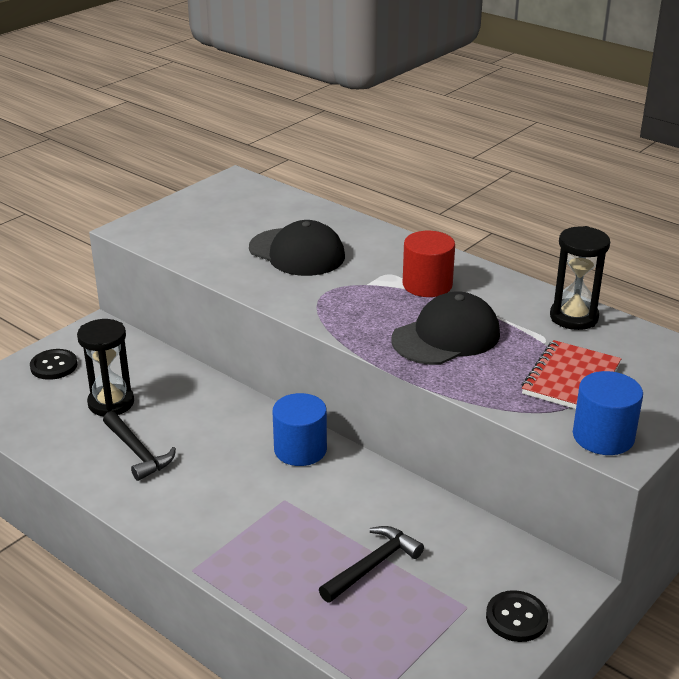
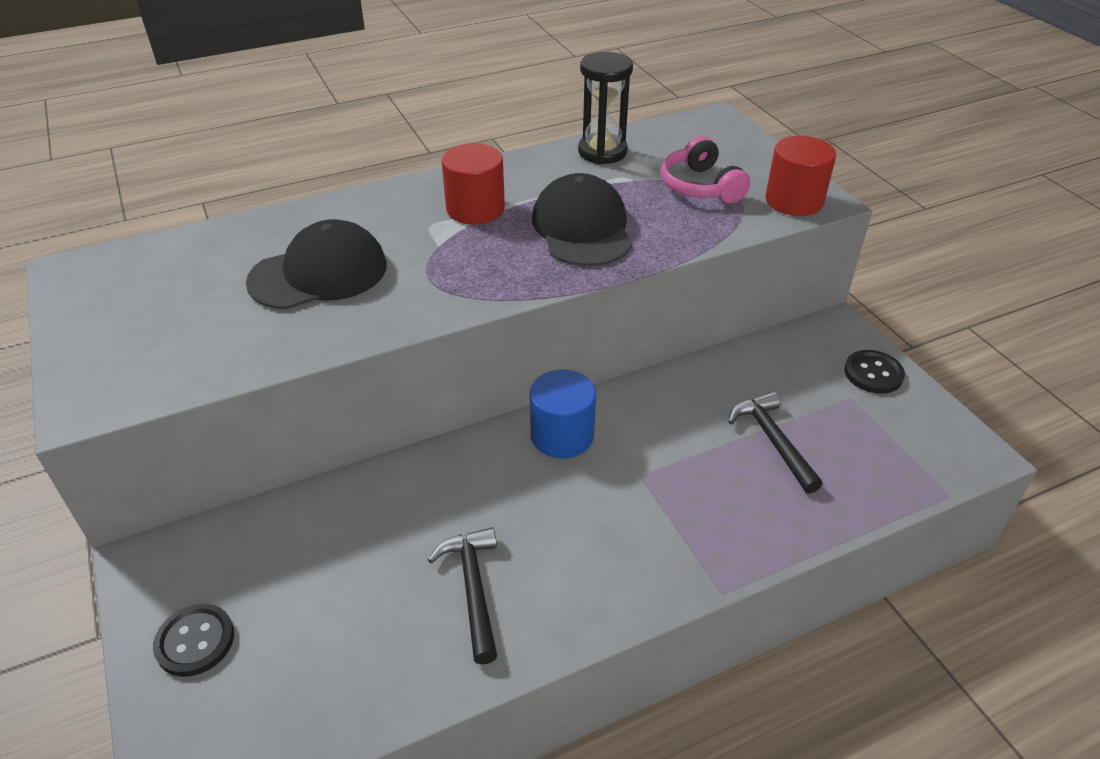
camera: 65 degrees left, 10 degrees up
black hourglass [77,319,134,416] -> none
black hammer [103,411,176,481] -> black hammer turned 90 degrees counterclockwise [428,527,497,664]
red notebook [522,340,621,409] -> pink headphones [661,136,750,203]
blue cylinder [573,371,643,455] -> red cylinder [765,136,836,216]

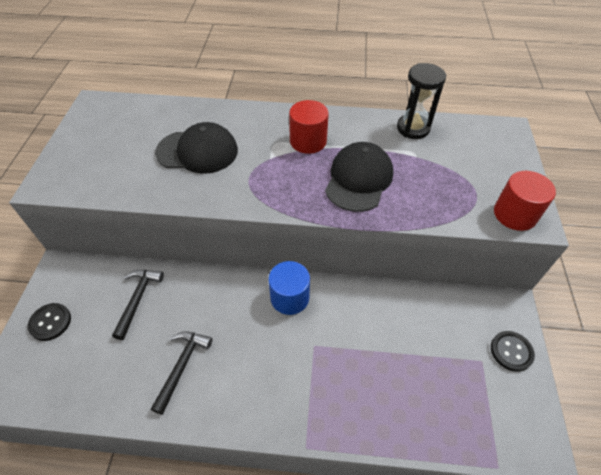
camera: 30 degrees right, 10 degrees up
pink headphones [661,136,750,203] -> none
black hammer [728,391,823,494] -> black hammer moved to [112,270,164,340]

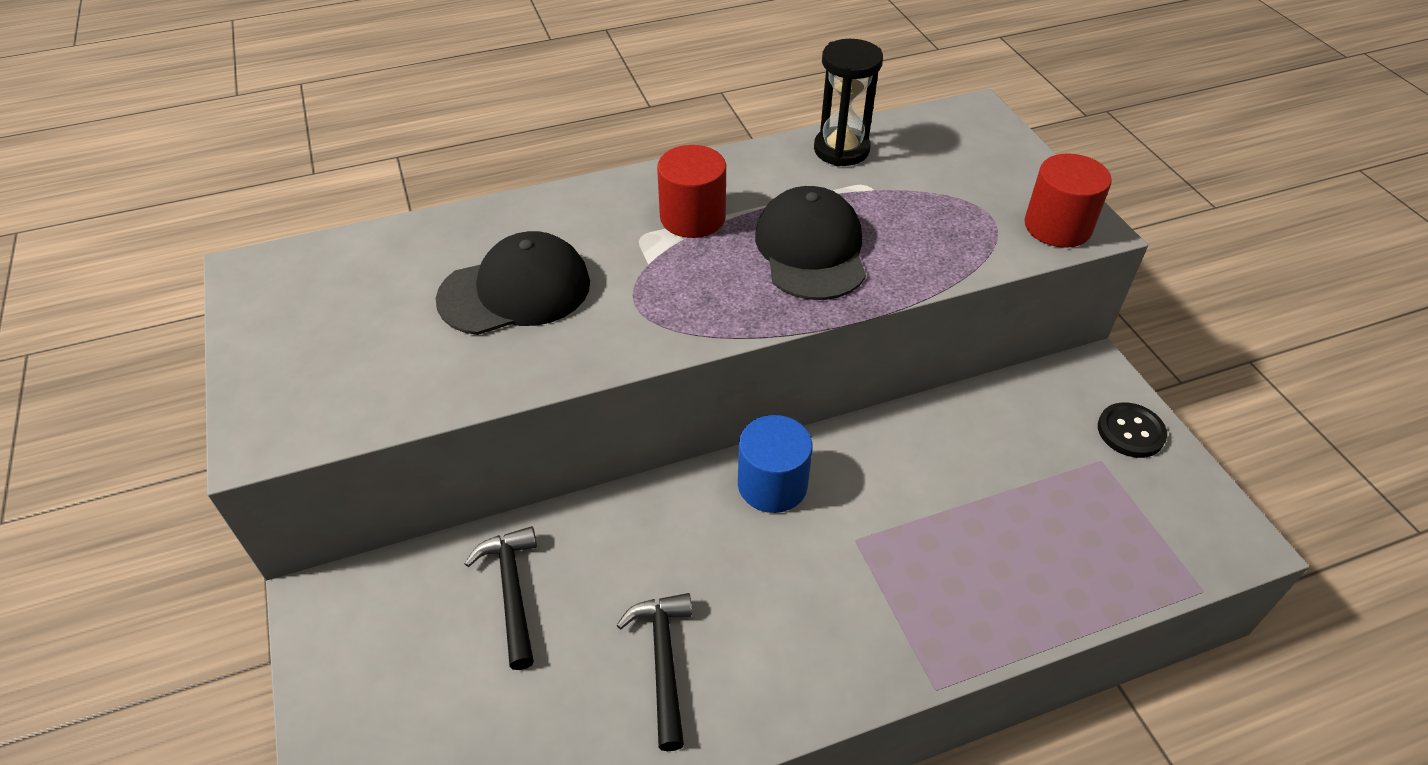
camera: 25 degrees left, 5 degrees down
black button [28,303,71,341] -> none

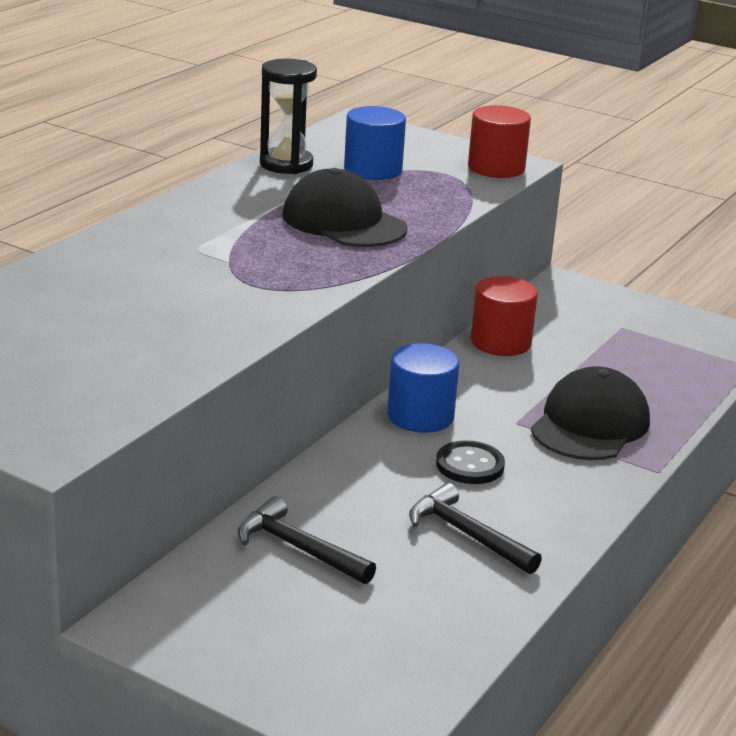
camera: 40 degrees left, 20 degrees down
black cap [436,231,590,335] -> black cap moved to [531,366,650,460]
red cylinder [657,145,726,238] -> red cylinder moved to [471,276,538,356]
black button [1098,402,1167,458] -> black button moved to [436,440,505,484]
none -> blue cylinder [344,106,406,180]

